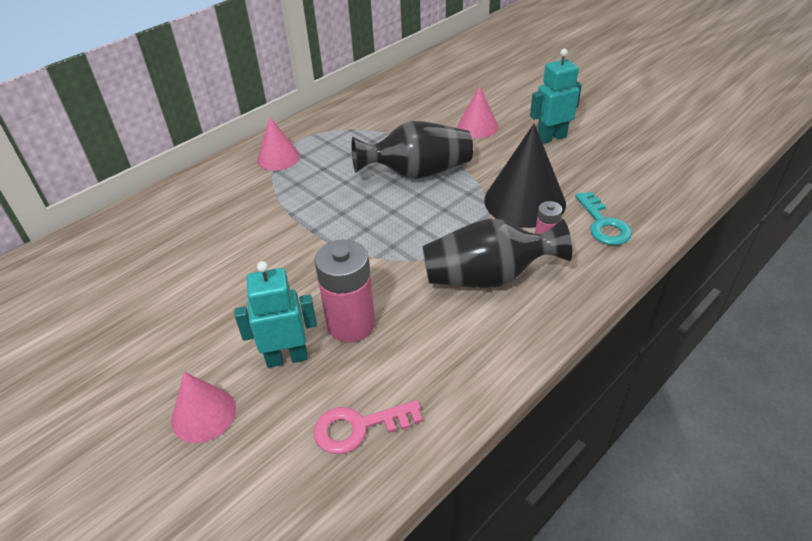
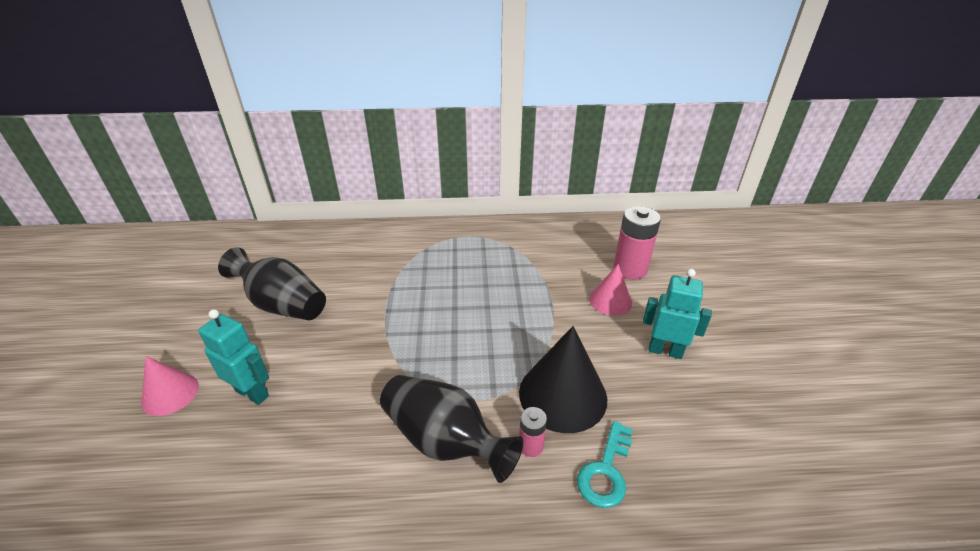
camera: 40 degrees right, 5 degrees down
pink cone [257,117,300,171] -> none
pink battery [314,240,375,342] -> pink battery moved to [613,206,661,280]
pink key [314,400,423,454] -> none
black vase [351,121,473,179] -> black vase moved to [218,247,326,320]

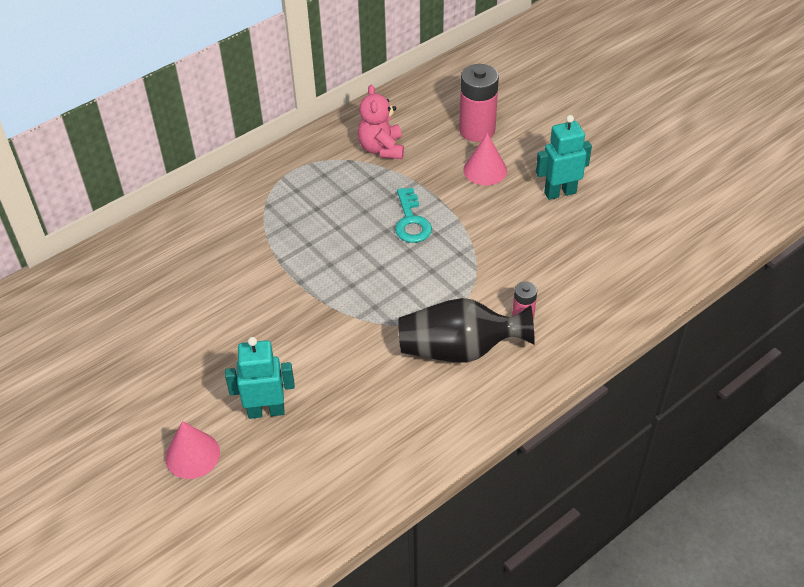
camera: 35 degrees left, 10 degrees up
black vase [218,247,326,320] -> none
black cone [519,326,607,433] -> none
turquoise key [577,421,633,508] -> turquoise key moved to [395,188,432,243]
none -> pink teddy bear [358,85,404,159]

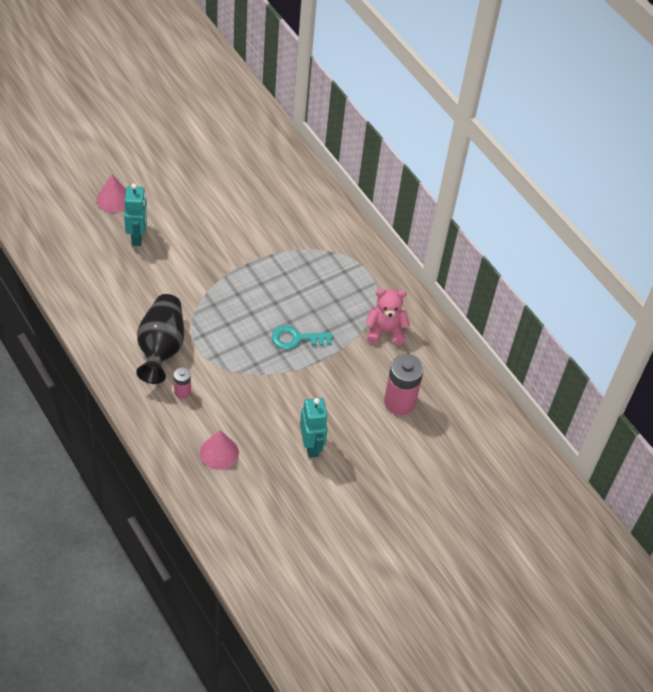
camera: 90 degrees right, 5 degrees up
pink cone [463,133,507,185] -> pink cone moved to [200,430,239,470]

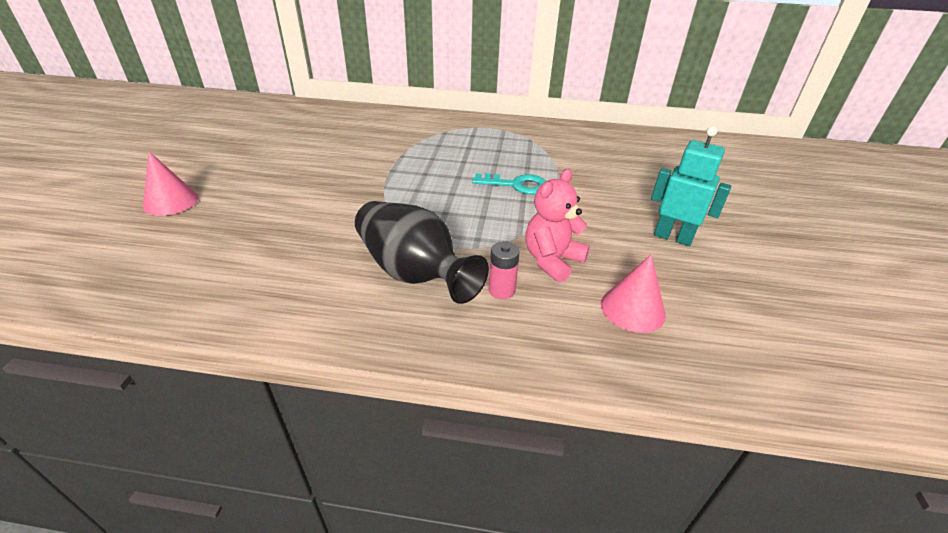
camera: 45 degrees left, 15 degrees down
turquoise robot [124,183,147,246] -> none
turquoise key [272,325,333,350] -> turquoise key turned 120 degrees counterclockwise [472,173,546,194]
pink teddy bear [366,289,410,345] -> pink teddy bear moved to [525,169,590,283]
pink battery [384,354,424,415] -> none

